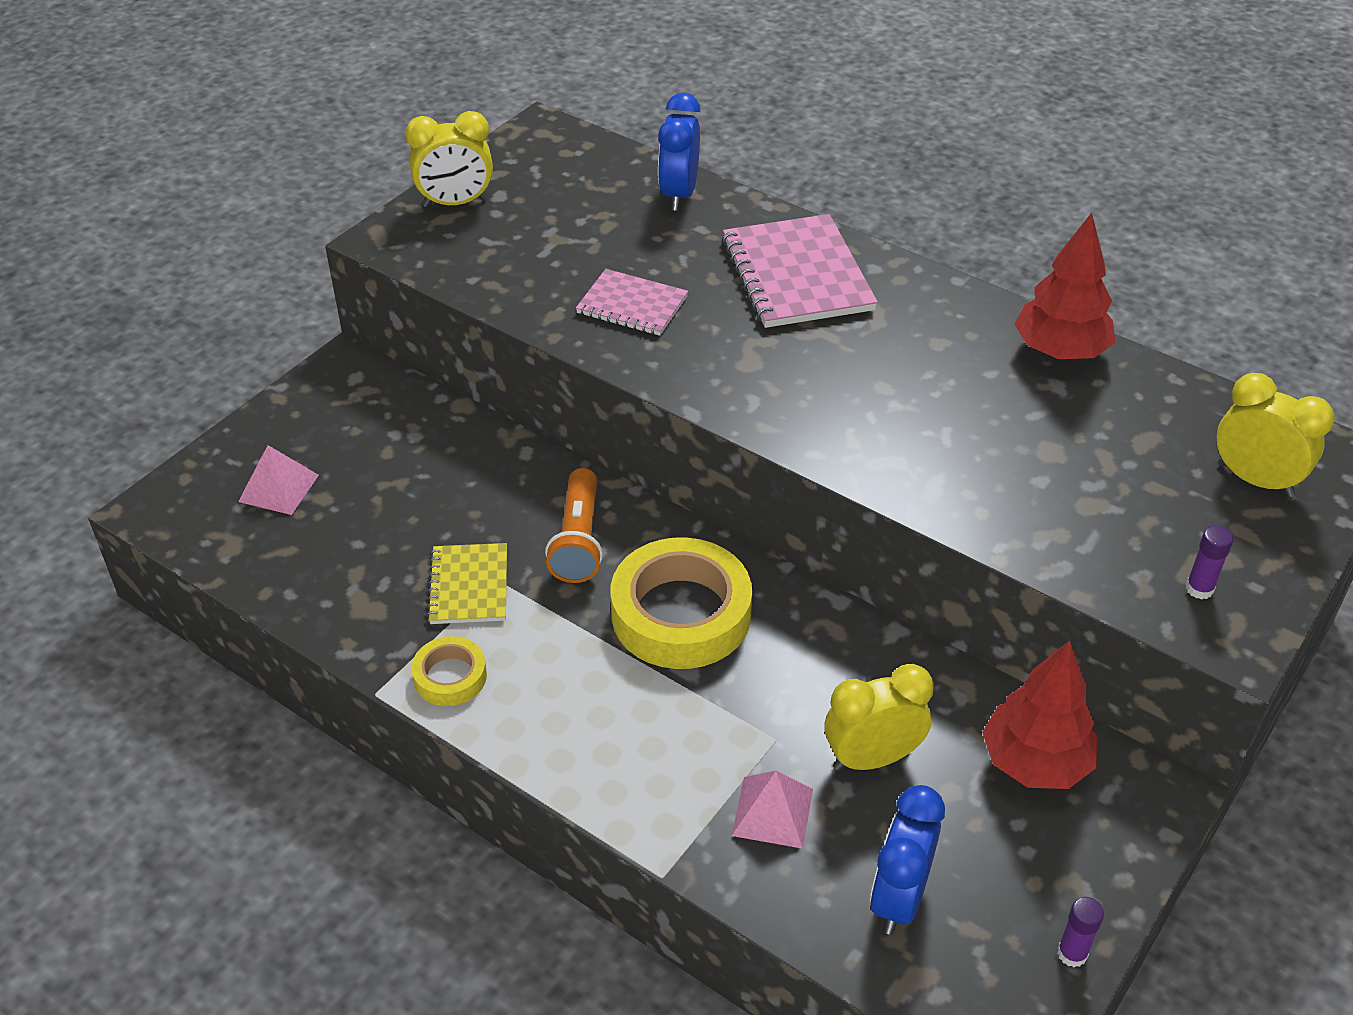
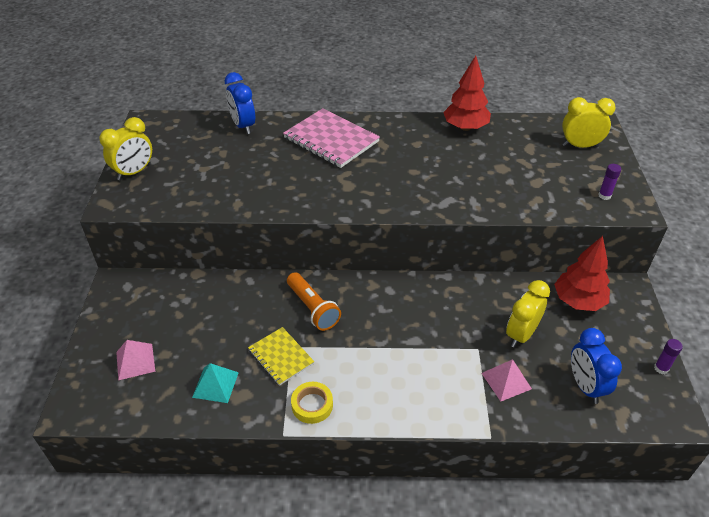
camera: 35 degrees left, 0 degrees up
pink notebook [576,269,688,336] -> none
yellow tape [611,537,752,669] -> none
none -> turquoise pyramid [192,363,239,403]

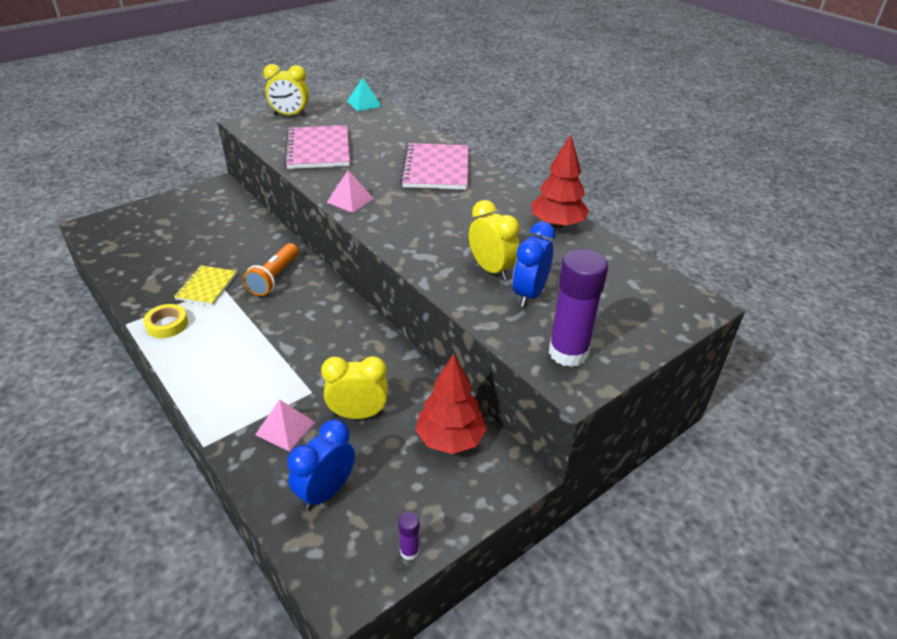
camera: 50 degrees right, 5 degrees down
pink pyramid [116,340,155,380] -> pink pyramid moved to [327,170,374,213]
turquoise pyramid [192,363,239,403] -> turquoise pyramid moved to [347,78,382,111]
blue clock [225,72,255,134] -> blue clock moved to [512,222,555,307]
yellow clock [562,97,616,148] -> yellow clock moved to [469,200,520,281]
purple glue stick [598,164,621,200] -> purple glue stick [549,249,608,367], size x2.29
none -> pink notebook [284,125,350,169]

